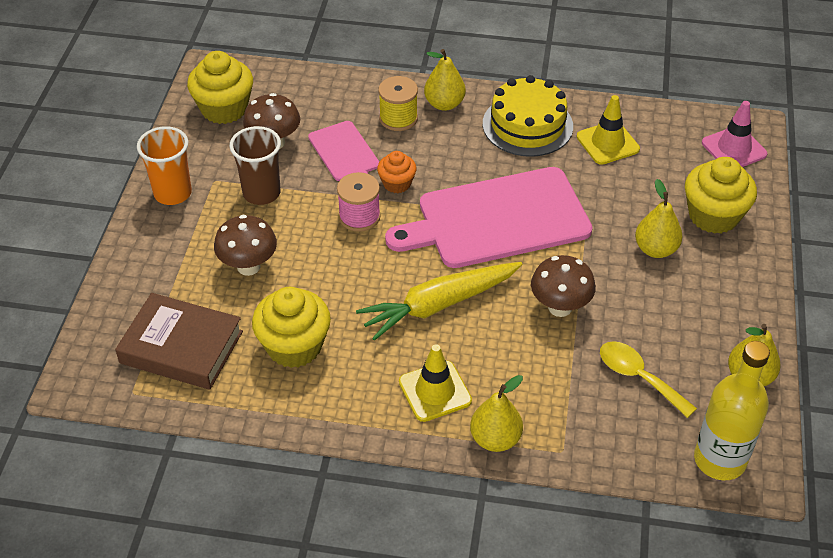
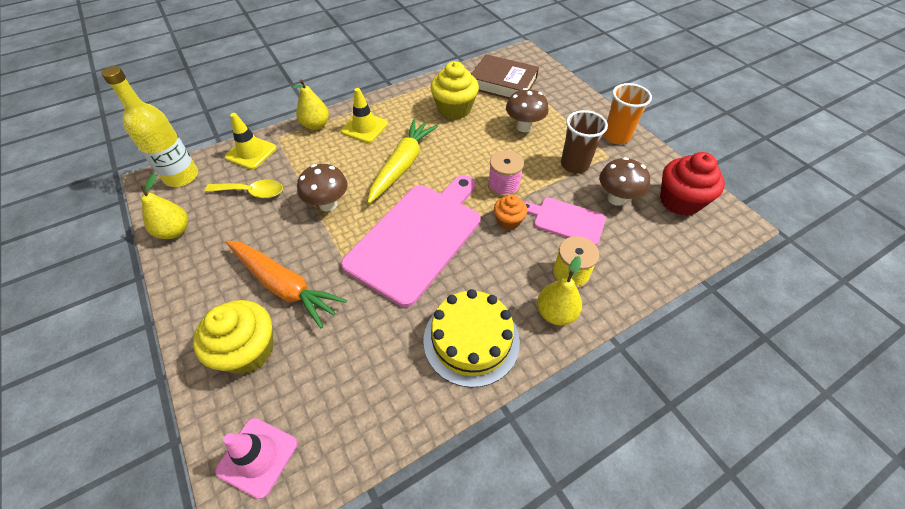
camera: 140 degrees right, 5 degrees up
brown book [115,293,243,390] -> brown book turned 45 degrees clockwise [471,54,539,99]
yellow cupcake [187,51,253,124] -> red cupcake [660,152,725,216]
yellow traffic cone [577,95,640,165] -> yellow traffic cone moved to [225,113,277,170]
yellow pear [635,179,683,258] -> orange carrot [226,240,347,328]

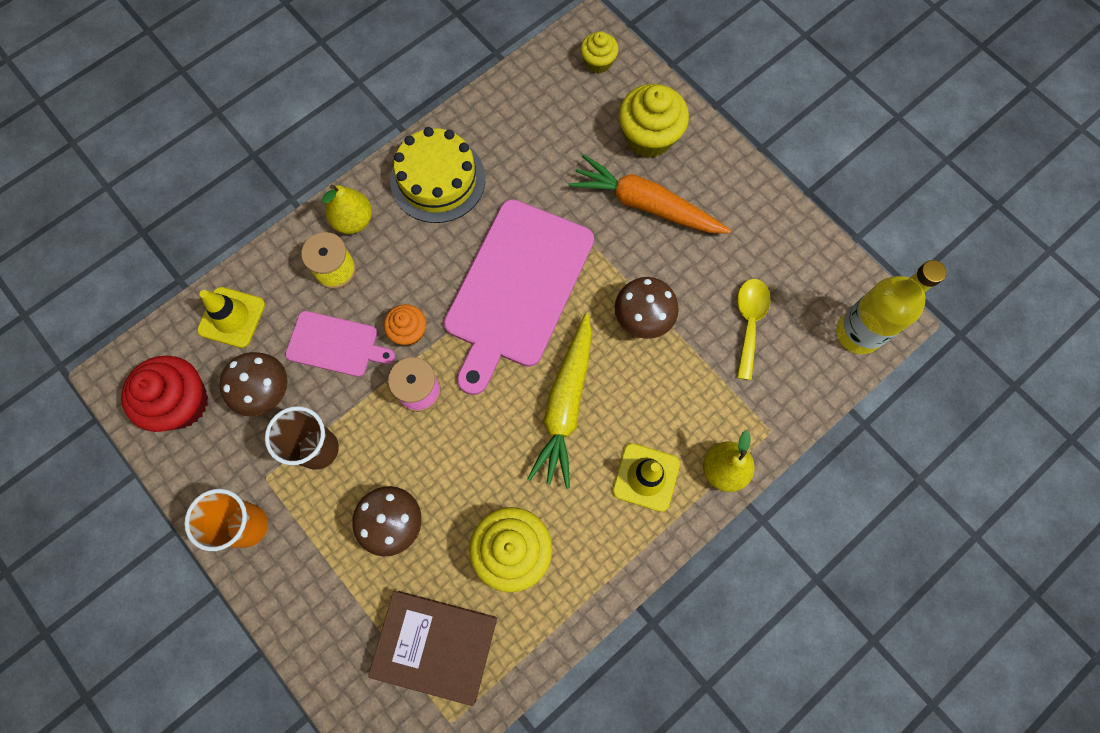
camera: 170 degrees right, 20 degrees up
yellow pear [140,173,188,239] -> none
yellow spoon [205,180,283,198] -> yellow spoon turned 105 degrees clockwise [737,279,770,380]
pink traffic cone [215,418,297,499] -> yellow cupcake [580,31,618,74]
yellow traffic cone [225,113,277,170] -> yellow traffic cone moved to [197,287,265,348]

